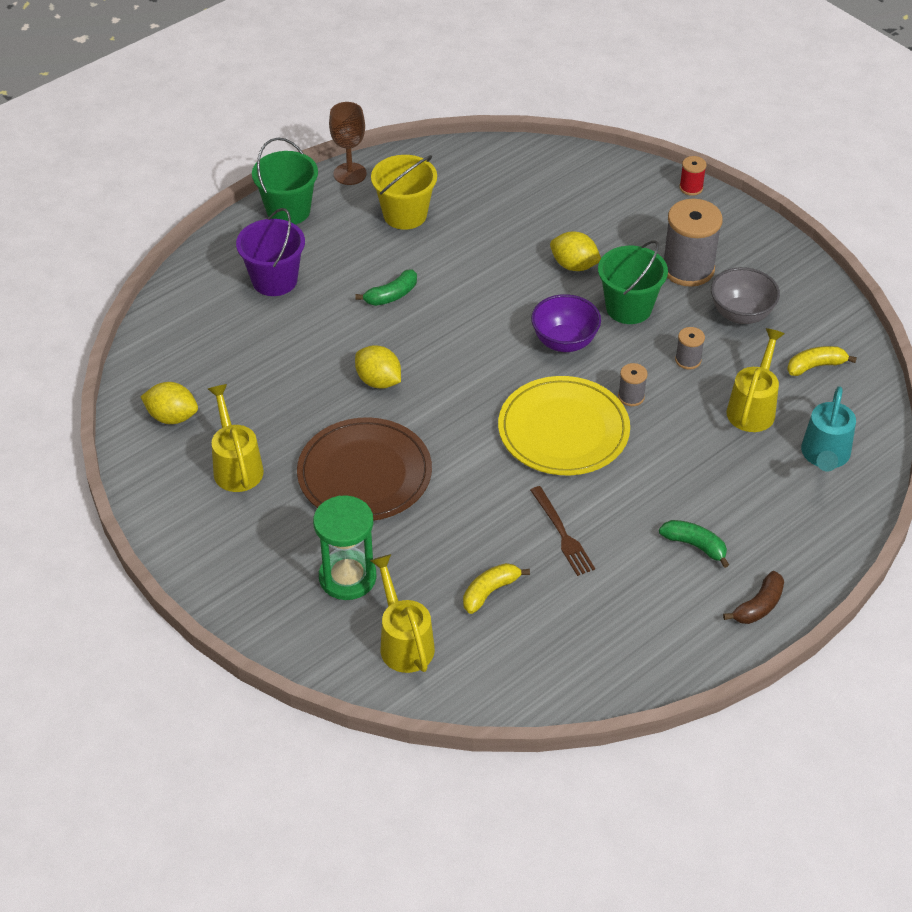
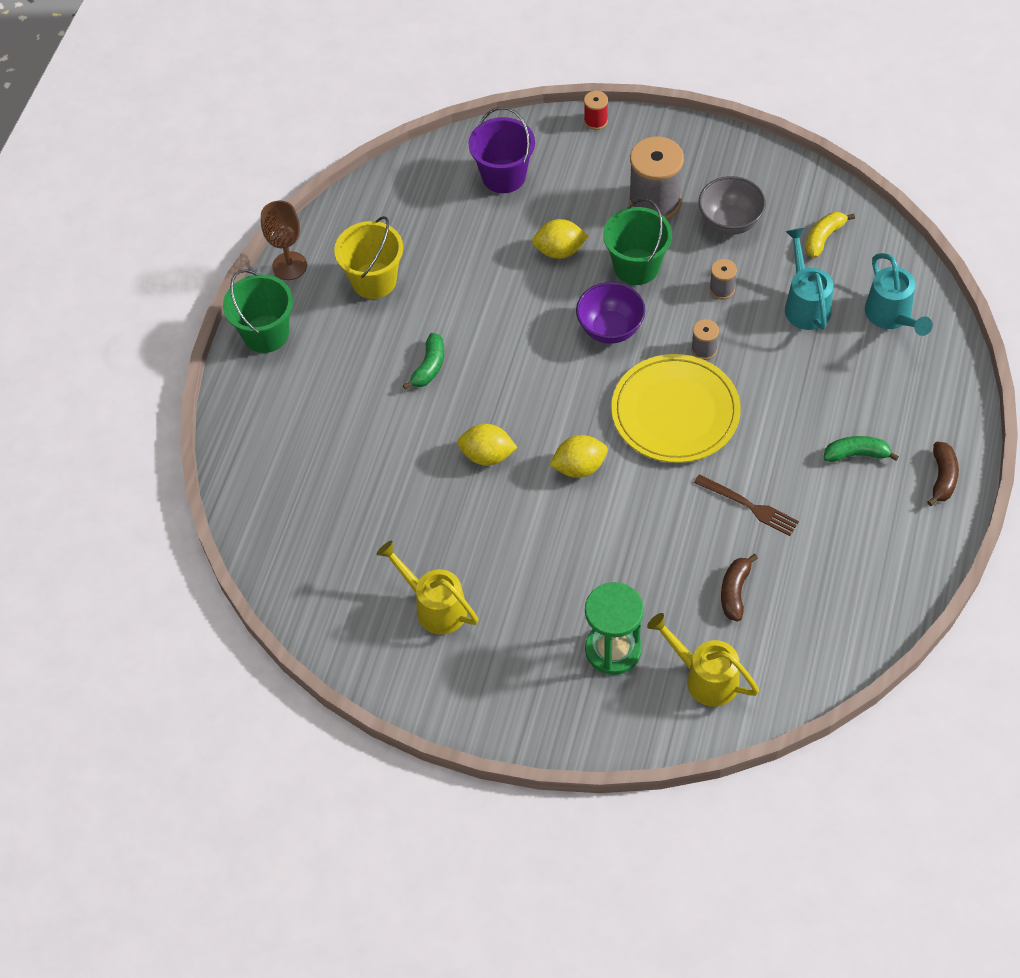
camera: 30 degrees left, 10 degrees up
yellow lemon [141,382,198,424] -> yellow lemon moved to [550,435,608,478]
purple bucket [236,208,305,296] -> purple bucket moved to [468,107,535,193]
brown plate [297,417,432,521] -> none
yellow banana [463,563,530,614] -> brown banana [721,554,758,621]
yellow watering can [727,328,785,432] -> turquoise watering can [785,228,833,330]

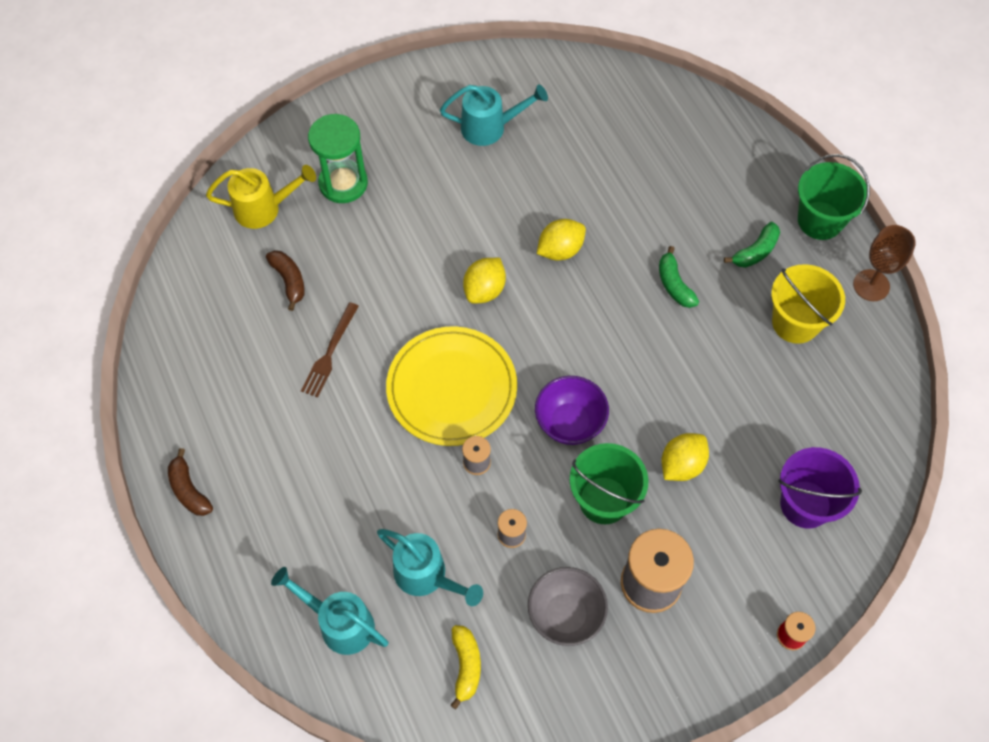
camera: 135 degrees right, 5 degrees up
yellow watering can [377,541,478,635] -> turquoise watering can [440,84,548,146]
brown fork [694,474,799,536] -> brown fork turned 60 degrees counterclockwise [301,302,359,398]
green banana [824,436,899,462] -> green banana moved to [724,222,780,268]

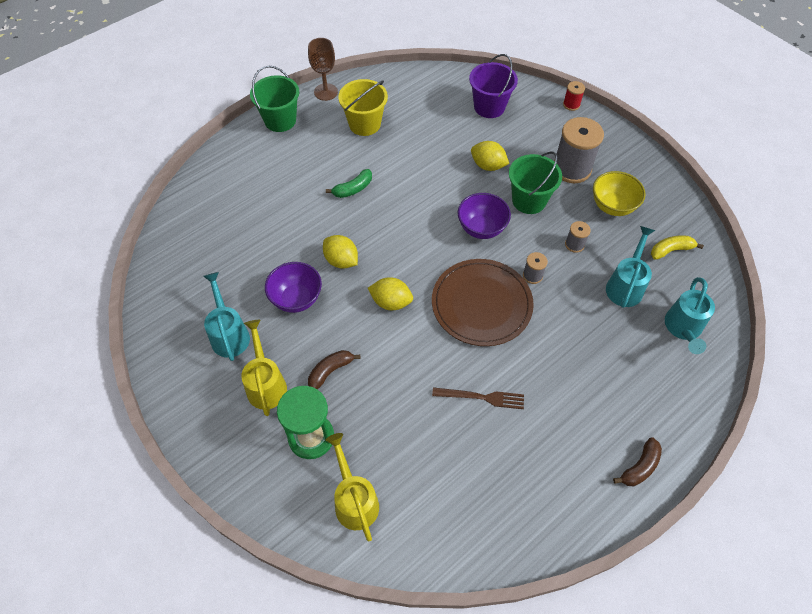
camera: 105 degrees left, 5 degrees down
brown banana [266,250,305,311] -> brown banana moved to [308,350,360,389]
yellow plate [386,326,517,446] -> brown plate [432,259,534,346]
grey bowl [528,567,608,646] -> yellow bowl [593,171,646,216]
green banana [724,222,780,268] -> none
none -> yellow watering can [241,320,287,416]
none -> purple bowl [265,262,322,313]

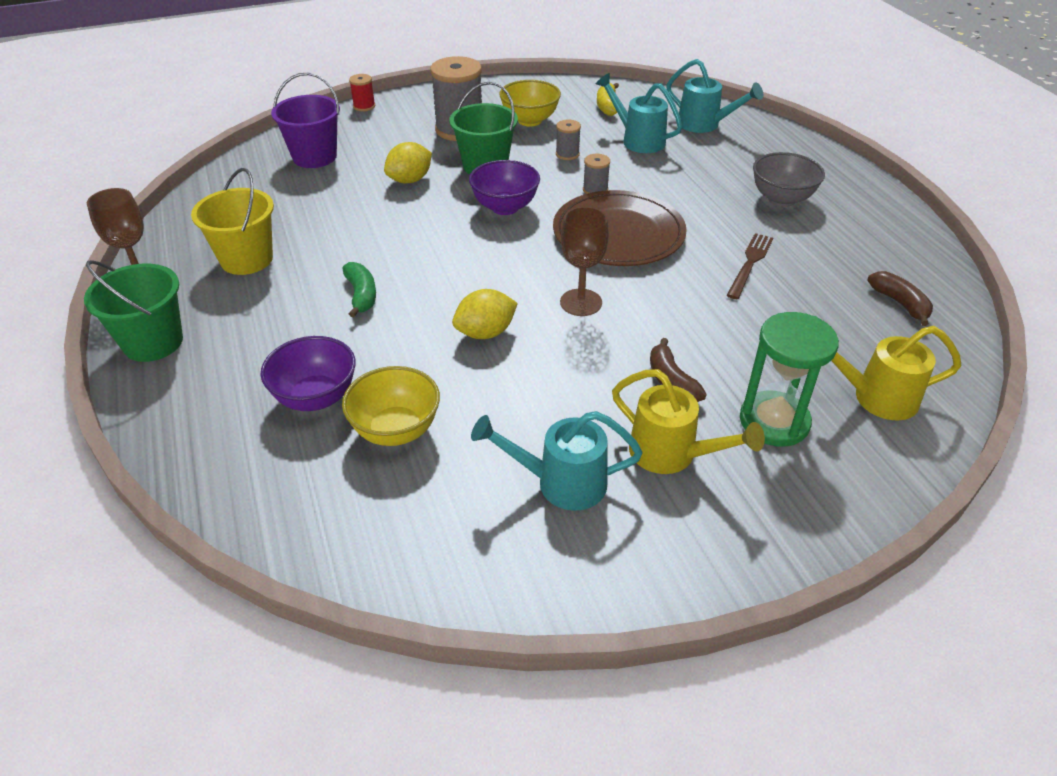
camera: 70 degrees left, 15 degrees down
yellow watering can [241,320,287,416] -> yellow watering can turned 150 degrees counterclockwise [612,369,765,474]
purple bowl [265,262,322,313] -> purple bowl moved to [261,336,356,411]
yellow lemon [368,277,413,310] -> brown goblet [560,207,609,316]
brown banana [613,437,662,486] -> brown banana moved to [867,271,933,326]
none -> yellow bowl [342,366,440,446]
none -> grey bowl [753,152,825,207]

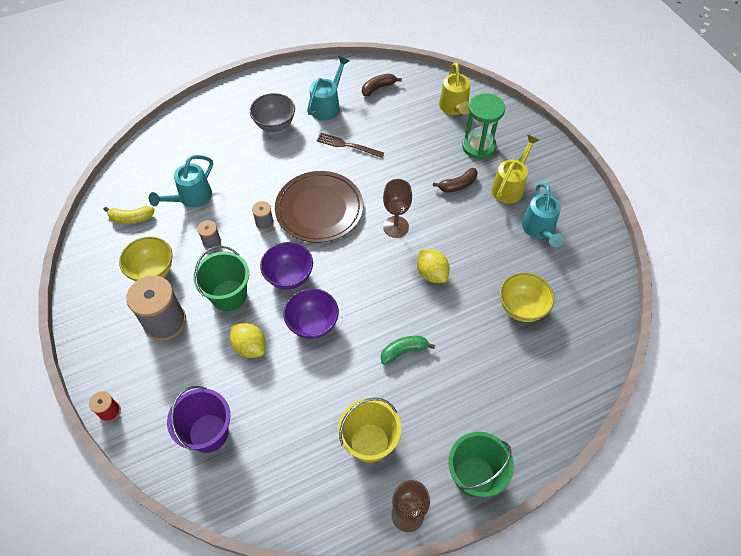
camera: 95 degrees left, 15 degrees up
purple bowl [261,336,356,411] -> purple bowl moved to [284,288,339,339]
turquoise watering can [666,59,763,133] -> turquoise watering can moved to [307,56,349,121]

